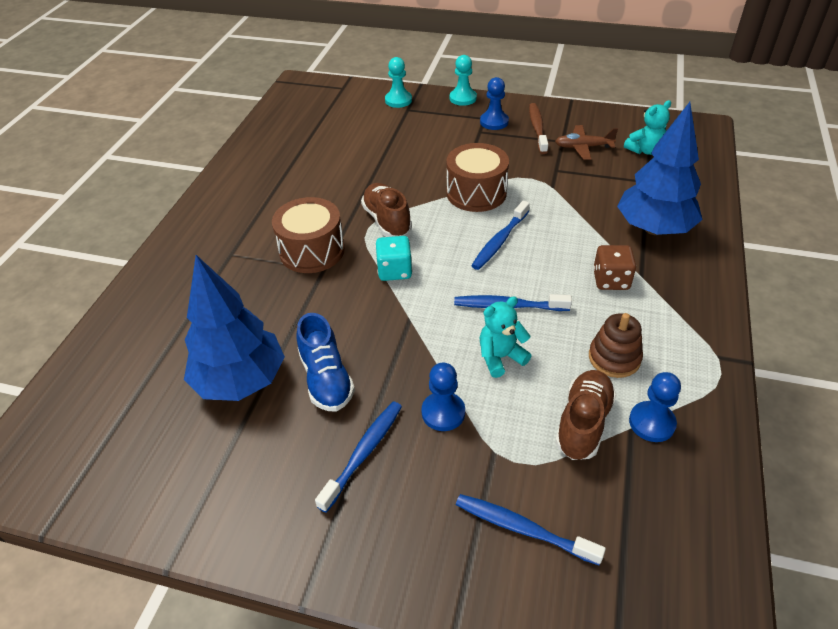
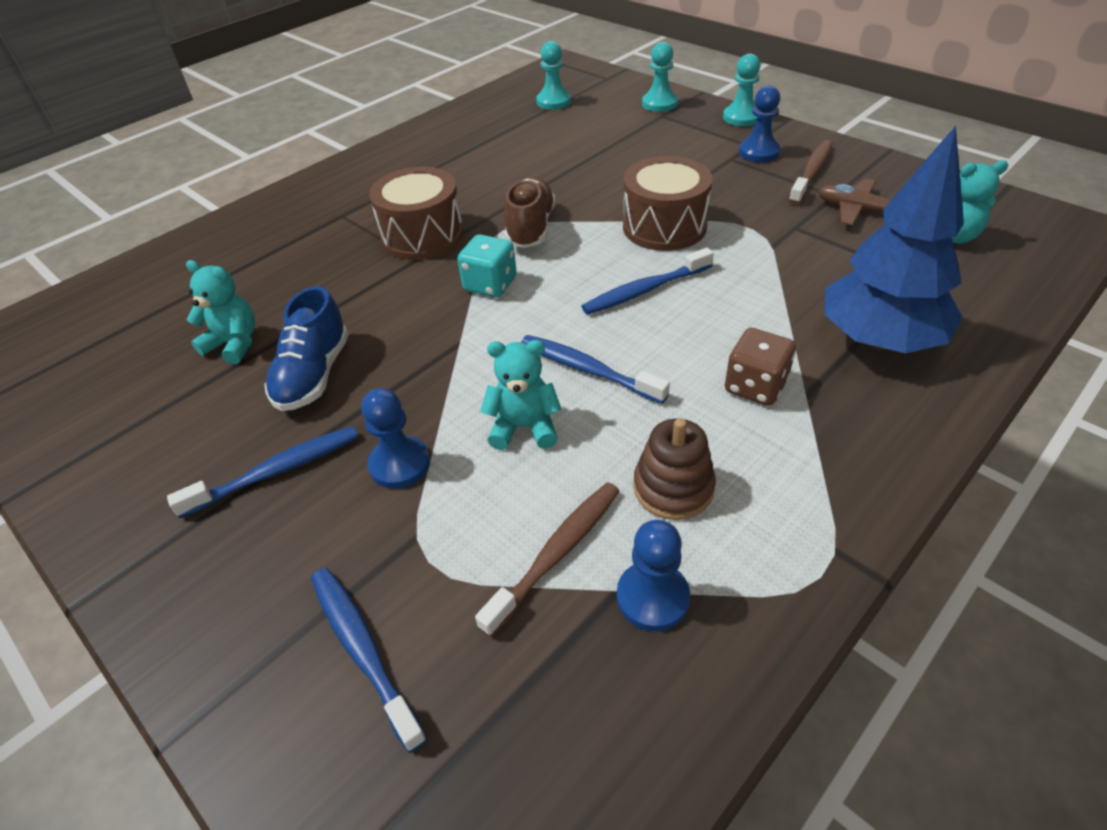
camera: 30 degrees right, 0 degrees up
blue tree [184,255,285,401] -> turquoise teddy bear [186,260,255,364]
brown shoe [555,370,616,460] -> brown toothbrush [475,482,620,637]
none -> turquoise pawn [536,41,571,110]

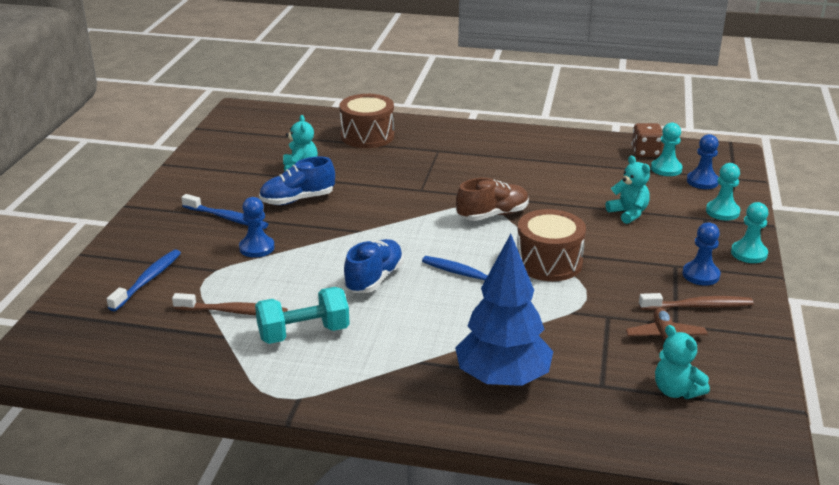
camera: 55 degrees right, 15 degrees down
brown drum [369,167,464,260] -> brown drum moved to [339,94,394,148]
turquoise dice [457,234,517,297] -> none
turquoise teddy bear [480,340,562,450] -> turquoise teddy bear moved to [606,156,650,224]
blue toothbrush [521,335,670,404] -> blue shoe [344,239,404,293]
blue pawn [617,520,690,631] -> blue pawn moved to [687,134,719,189]
brown stacking toy [633,418,716,520] -> turquoise dumbbell [255,287,350,344]
brown dice [725,328,796,406] -> brown dice moved to [631,123,664,157]

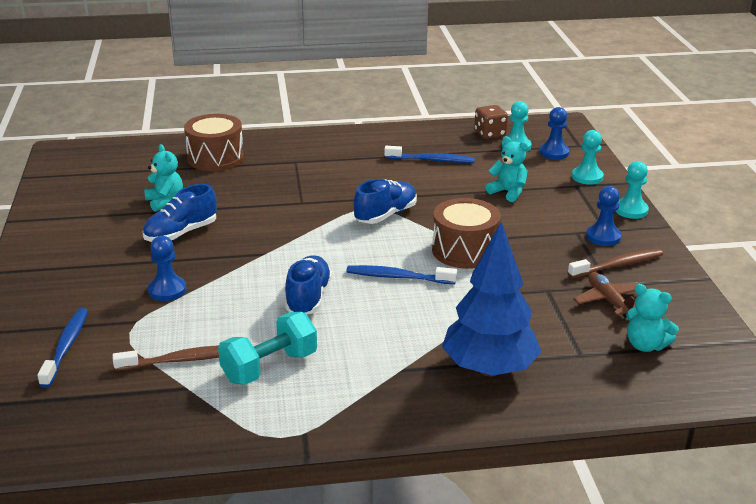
camera: 20 degrees left, 0 degrees up
blue toothbrush [181,194,268,229] -> blue toothbrush moved to [384,146,475,163]
brown shoe [456,178,529,221] -> blue shoe [353,179,417,224]

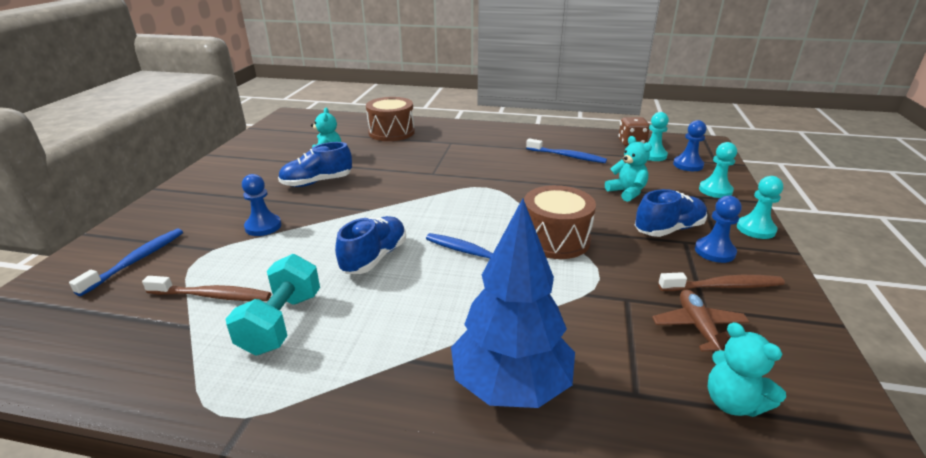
camera: 20 degrees right, 0 degrees up
turquoise dumbbell [218,312,317,385] -> turquoise dumbbell turned 60 degrees counterclockwise [226,254,320,356]
blue shoe [353,179,417,224] -> blue shoe moved to [635,189,707,237]

